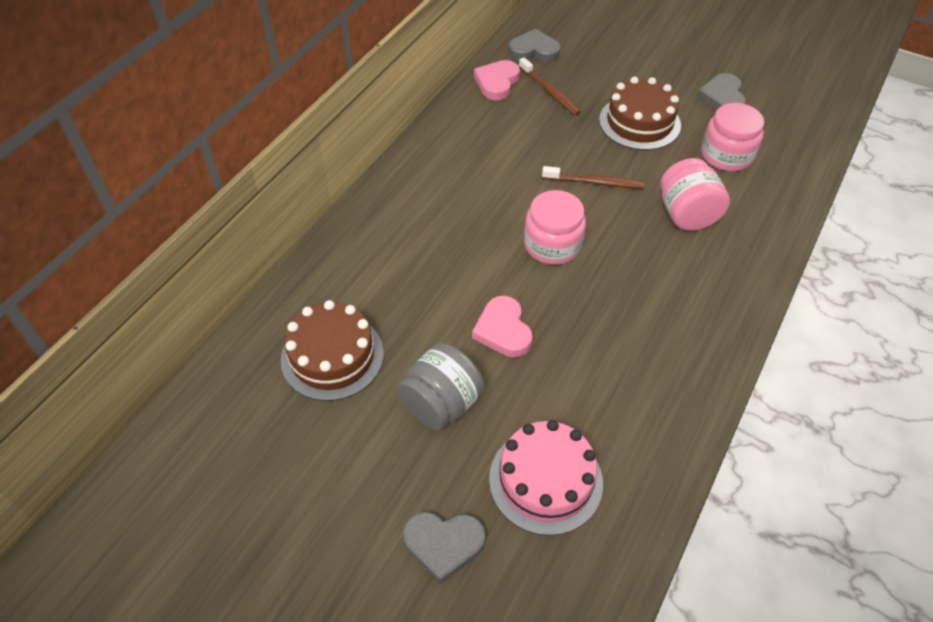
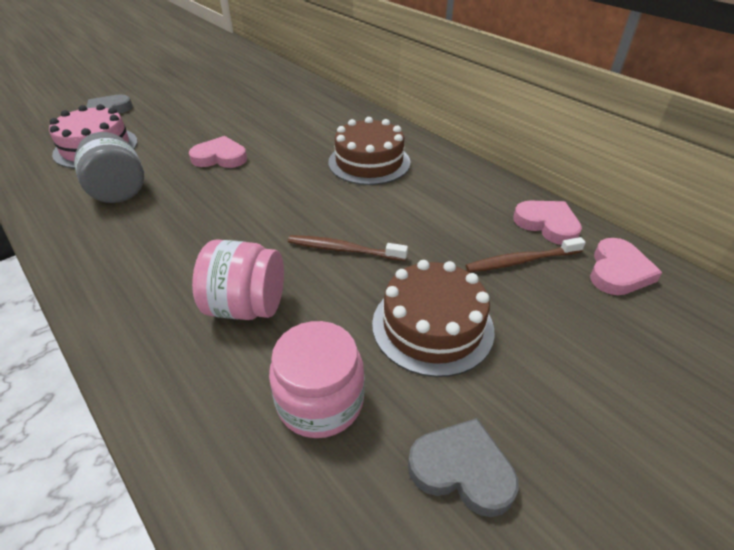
camera: 110 degrees right, 10 degrees down
brown cake [281,300,384,401] -> brown cake moved to [328,117,410,185]
grey jar [397,343,484,430] -> grey jar moved to [74,132,144,203]
grey heart [508,29,561,62] -> pink heart [590,238,662,295]
pink jar [524,190,586,265] -> none
brown toothbrush [542,166,645,189] -> brown toothbrush turned 75 degrees clockwise [288,235,408,261]

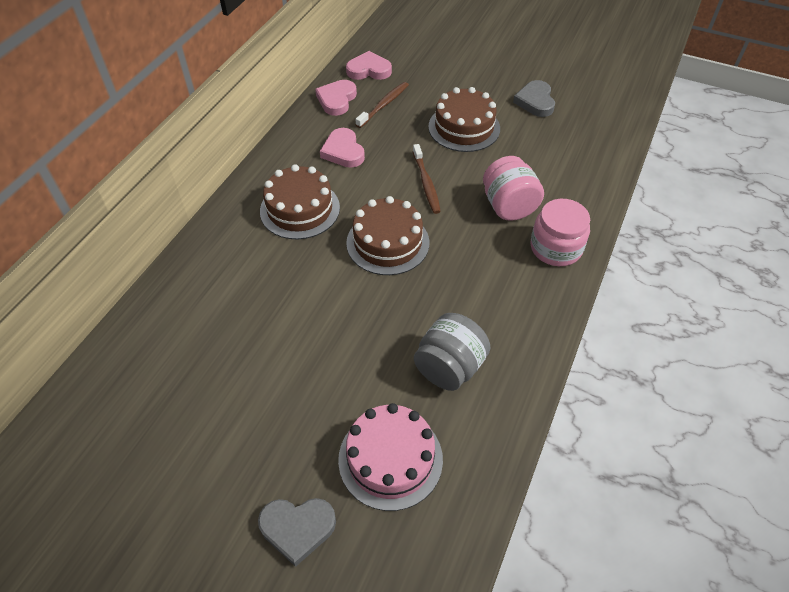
camera: 115 degrees left, 10 degrees up
pink heart [189,136,247,168] -> pink heart moved to [320,128,365,168]
pink jar [269,321,365,438] -> pink jar moved to [531,199,590,266]
brown toothbrush [466,237,586,272] -> brown toothbrush turned 105 degrees counterclockwise [356,82,409,128]
none -> brown cake [346,196,429,275]

